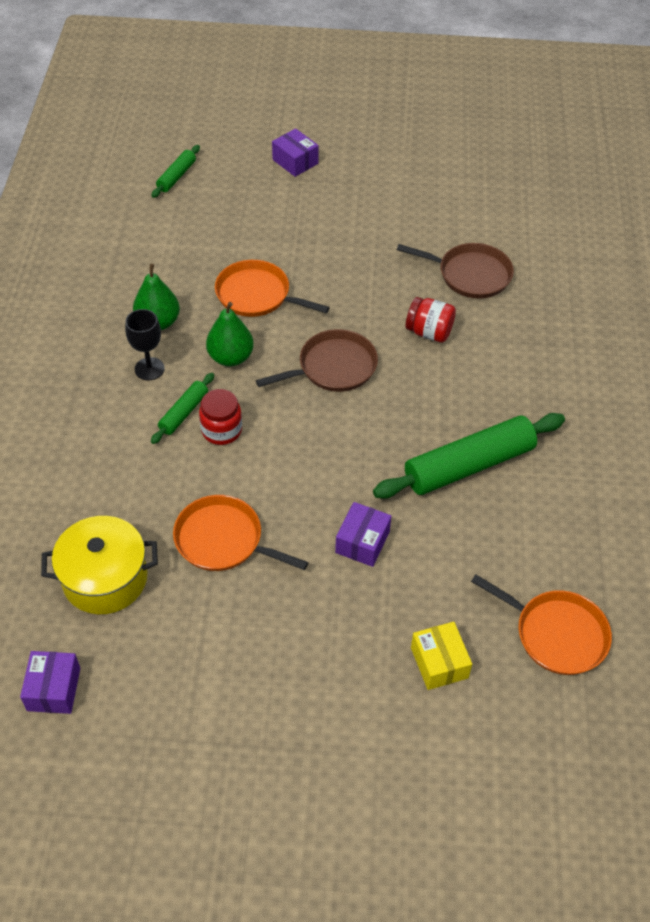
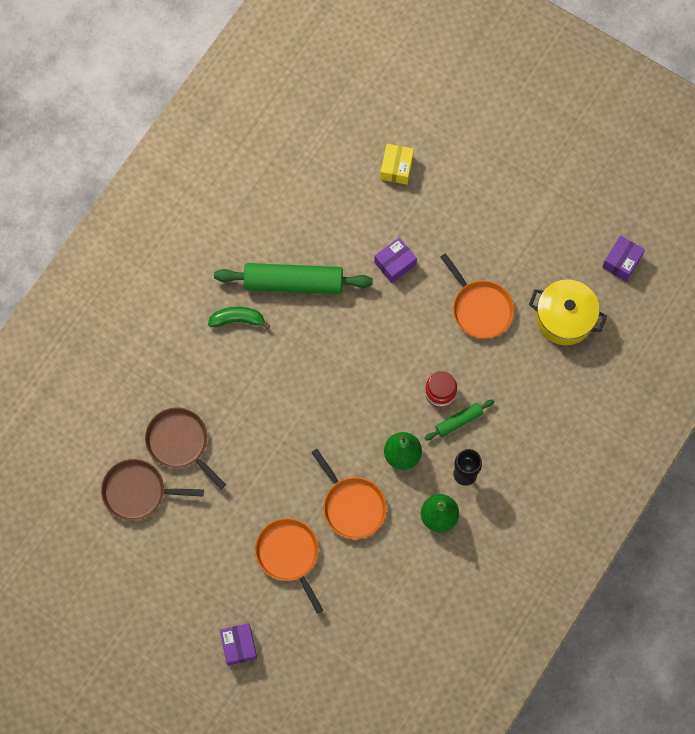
camera: 150 degrees left, 20 degrees up
green rolling pin [151,145,200,198] -> none
brown pan [256,329,378,392] -> brown pan moved to [101,459,204,521]
red jar [406,297,456,342] -> none
orange pan [471,575,612,675] -> orange pan moved to [255,518,323,614]
none -> green banana [208,307,270,329]

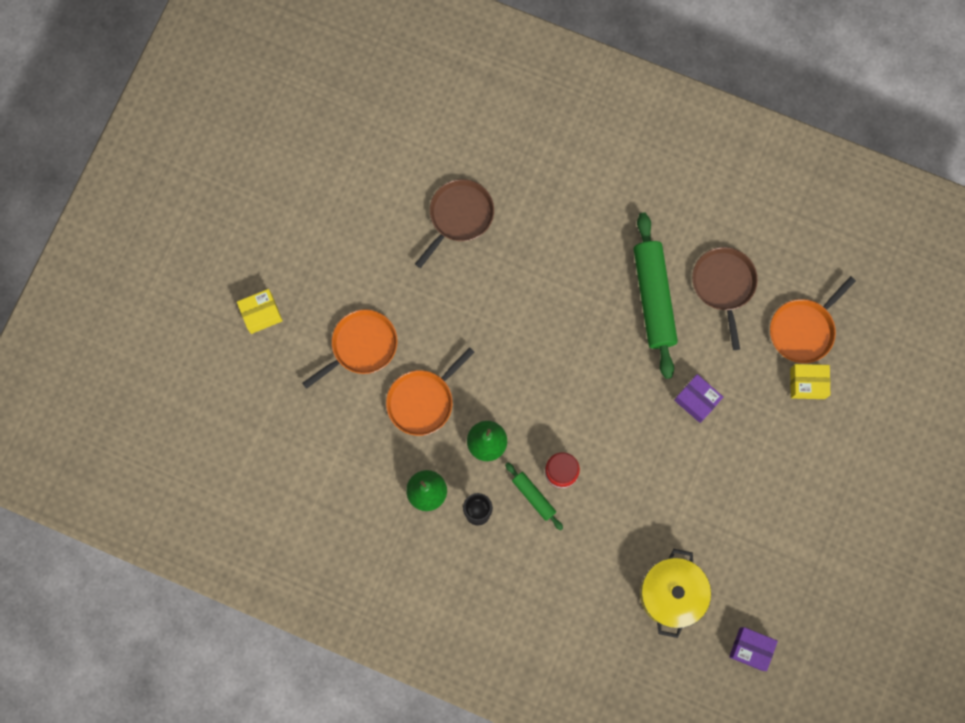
camera: 80 degrees right, 5 degrees up
brown pan [101,459,204,521] -> brown pan moved to [692,247,758,350]
green banana [208,307,270,329] -> none
purple box [220,623,257,666] -> yellow box [237,289,283,334]
orange pan [440,253,514,339] -> orange pan moved to [770,276,856,363]

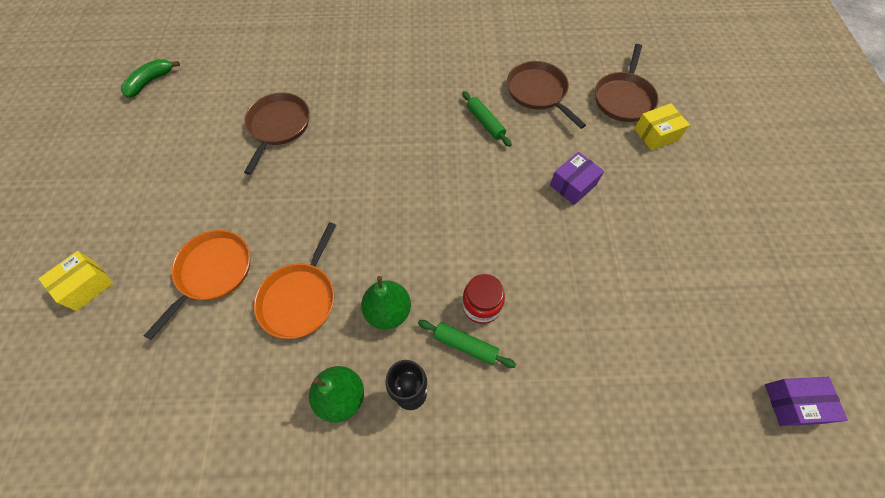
camera: 25 degrees left, 15 degrees down
green rolling pin [634,213,678,379] -> green rolling pin [462,91,512,147], size x0.49
yellow pot [640,549,711,638] -> none
purple box [674,374,723,423] -> purple box turned 60 degrees counterclockwise [550,152,604,205]
orange pan [770,276,856,363] -> brown pan [595,44,659,122]
none -> green banana [121,59,180,98]

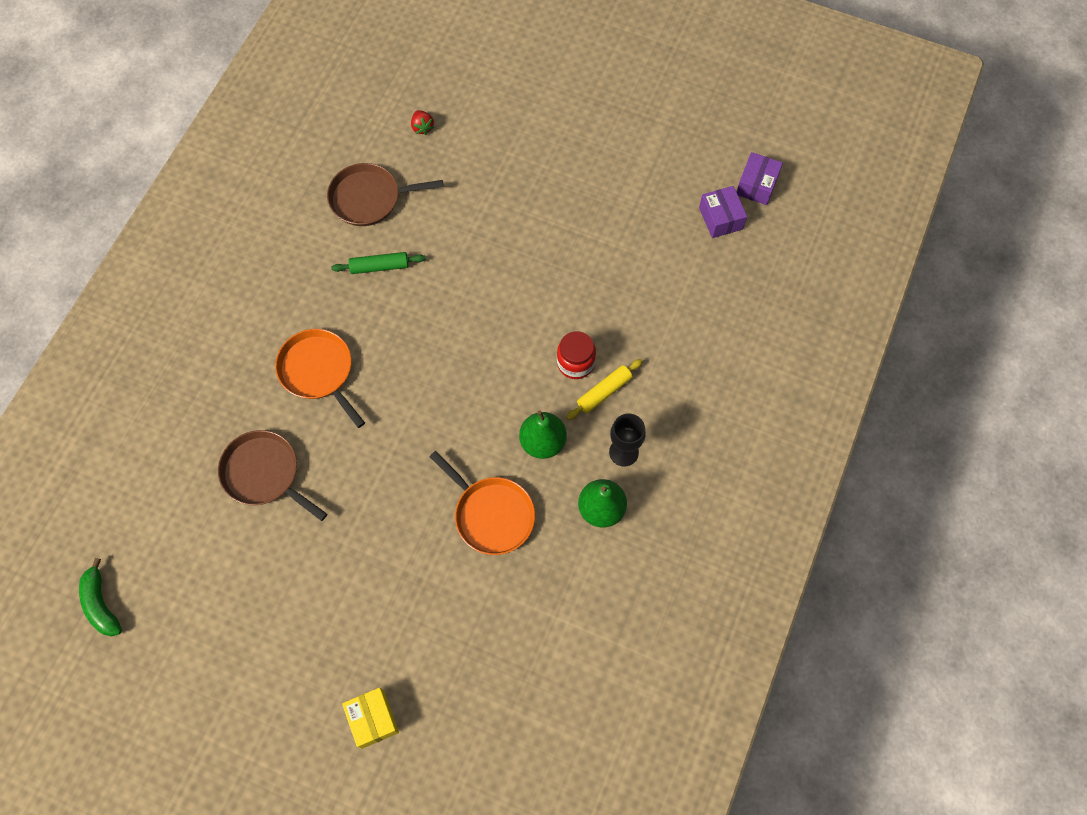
camera: 65 degrees left, 5 degrees up
orange pan [144,230,250,340] -> orange pan moved to [275,329,365,428]
green rolling pin [418,320,516,368] -> yellow rolling pin [566,359,643,420]
purple box [550,152,604,205] -> purple box moved to [699,186,747,238]
brown pan [595,44,659,122] -> red strawberry [411,110,434,135]
yellow box [634,103,690,150] -> none

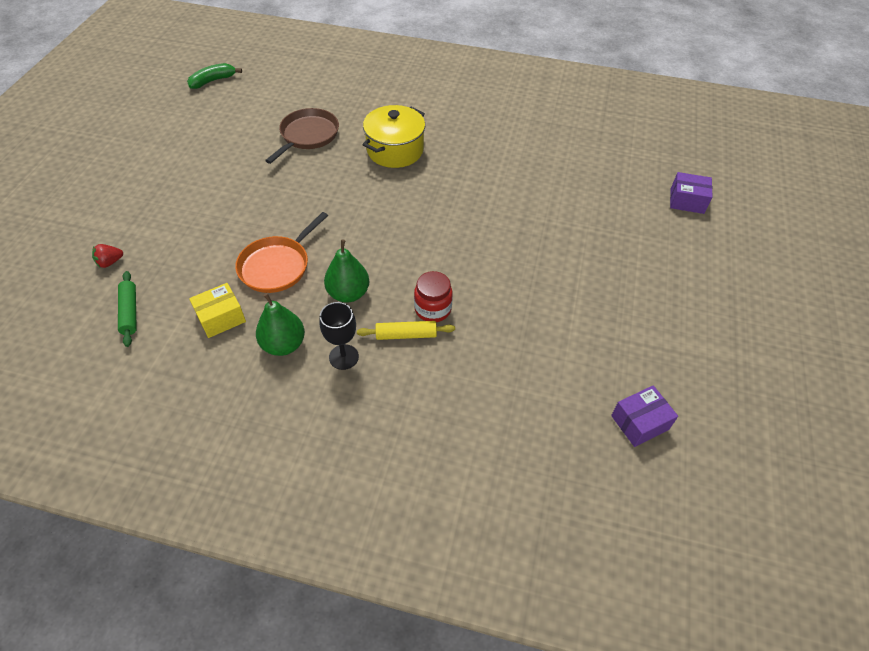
camera: 80 degrees right, 15 degrees down
orange pan [275,329,365,428] -> yellow pot [362,105,425,168]
brown pan [327,163,443,226] -> none
green rolling pin [331,252,425,274] -> green rolling pin moved to [118,271,137,347]
yellow box [342,688,399,749] -> yellow box moved to [189,283,246,338]
red strawberry [411,110,434,135] -> red strawberry moved to [92,244,123,268]
yellow rolling pin [566,359,643,420] -> yellow rolling pin turned 45 degrees counterclockwise [357,321,455,340]
purple box [737,152,783,205] -> purple box moved to [670,172,713,214]

